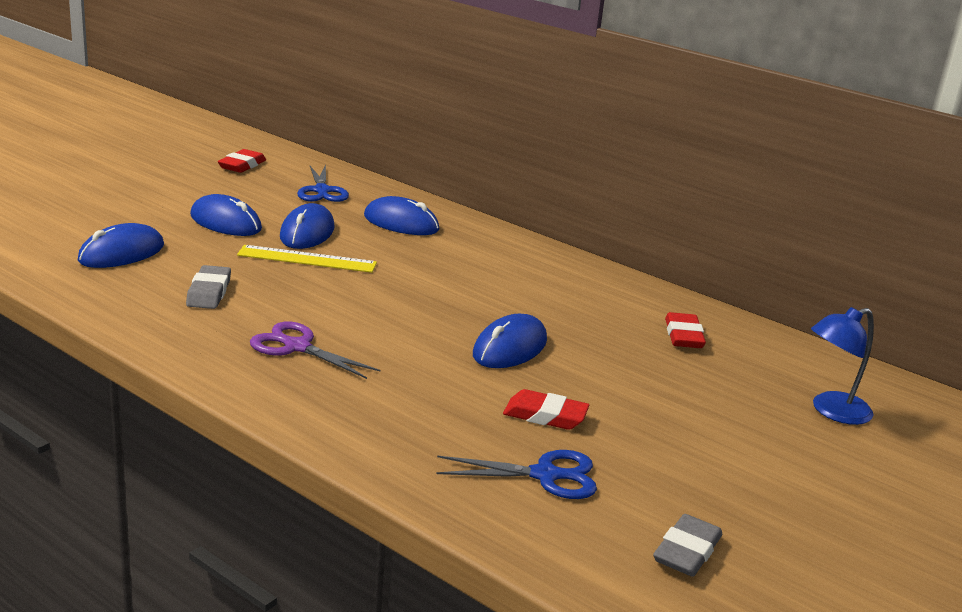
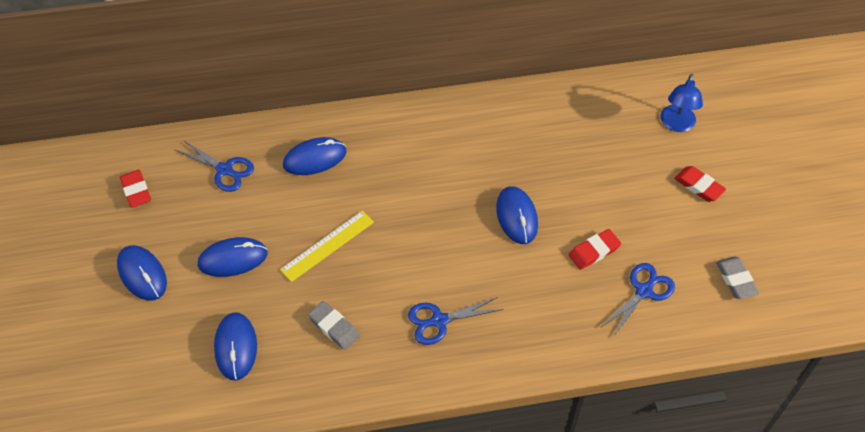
camera: 45 degrees left, 30 degrees up
purple scissors [250,321,381,379] -> blue scissors [408,297,503,345]
blue mouse [280,203,335,249] -> blue mouse moved to [117,245,167,300]
red eraser [665,312,706,348] -> red eraser moved to [674,166,726,202]

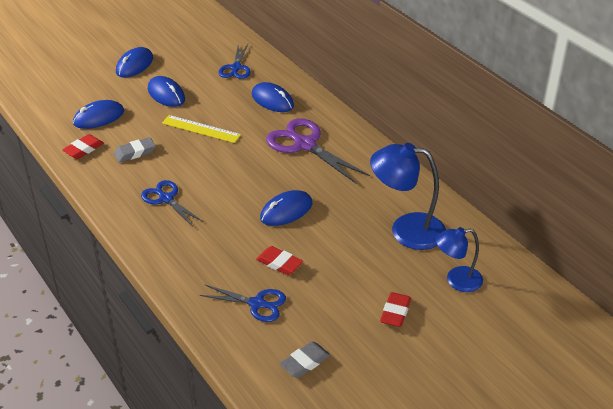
camera: 65 degrees right, 15 degrees down
red eraser [120,170,151,208] -> red eraser moved to [62,134,104,159]
grey eraser [308,301,360,350] -> grey eraser turned 45 degrees clockwise [114,137,156,163]
none -> purple scissors [266,118,370,183]
none -> blue lamp [370,143,446,250]

